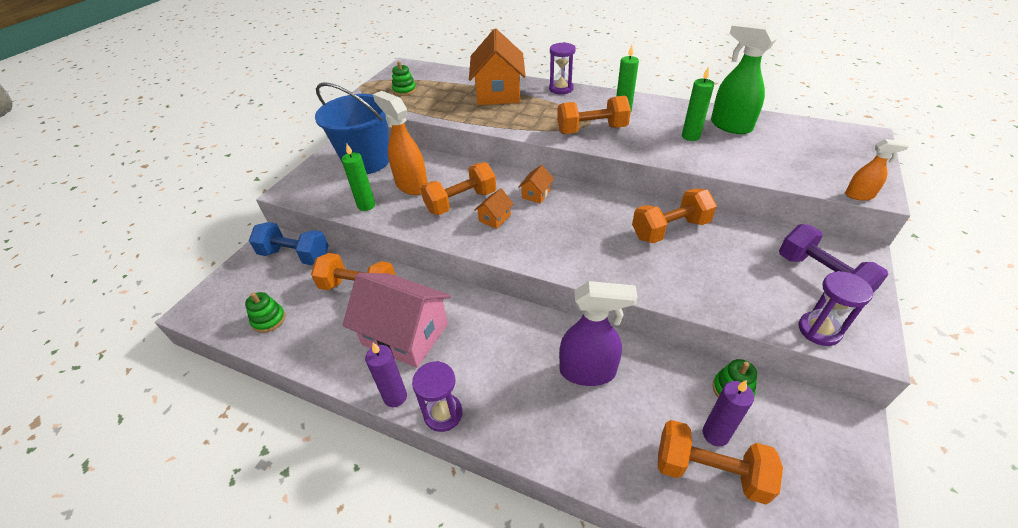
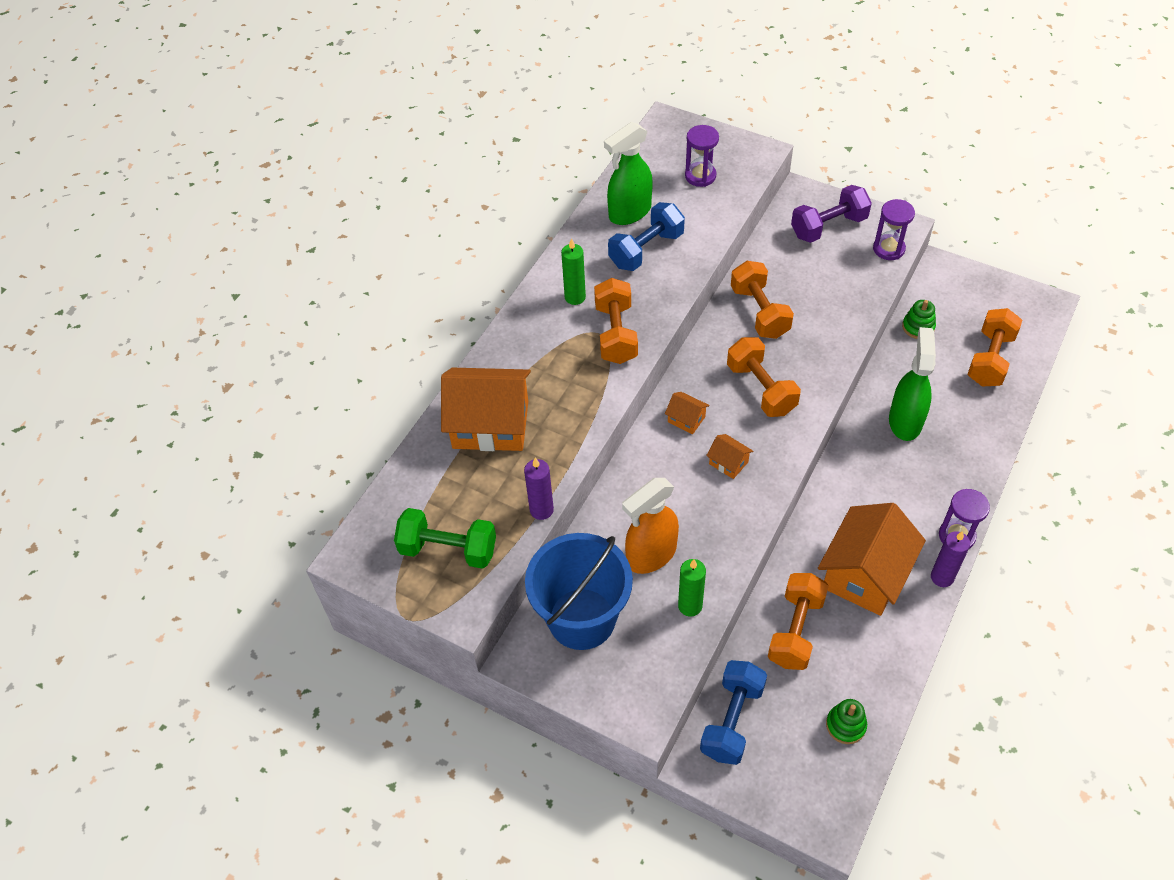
camera: 85 degrees left, 10 degrees up
pink house [343,273,451,368] -> orange house [818,503,926,616]
green stacking toy [392,61,416,96] -> green dumbbell [394,508,496,569]
orange dumbbell [421,162,496,215] -> orange dumbbell moved to [727,337,801,417]
purple hourglass [549,42,576,94] -> purple hourglass moved to [685,125,719,187]
purple spray bottle [559,281,638,386] -> green spray bottle [889,327,936,441]
green candle [682,67,714,141] -> blue dumbbell [608,202,685,271]
purple candle [702,380,754,446] -> purple candle moved to [524,458,554,520]
orange spray bottle [845,139,910,201] -> none

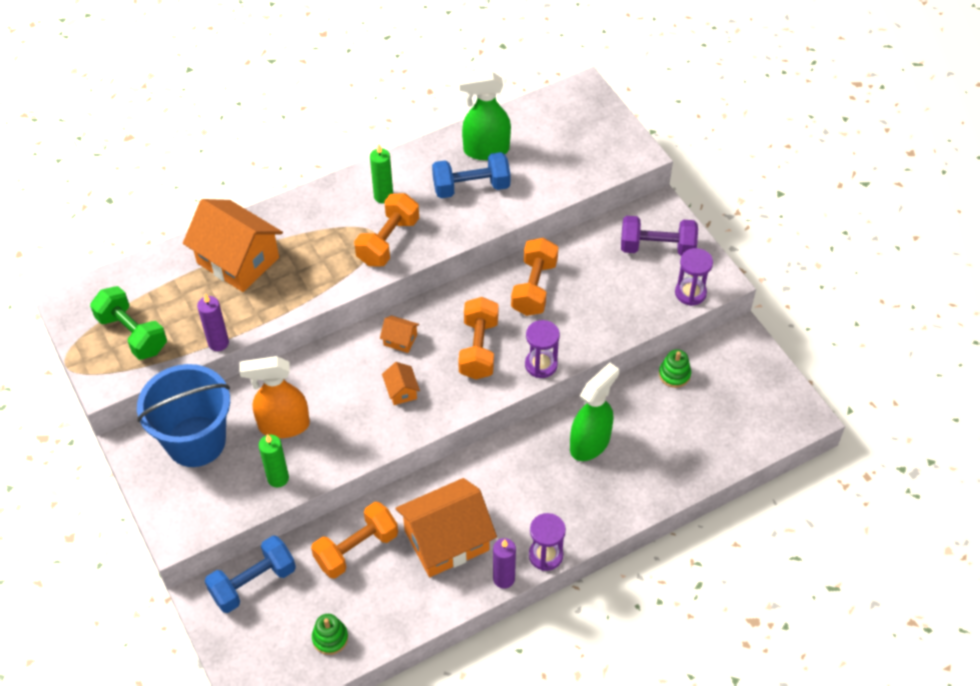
camera: 30 degrees right, 0 degrees up
orange house [665,392,710,434] -> orange house turned 45 degrees counterclockwise [380,315,419,353]
purple hourglass [685,125,719,187] -> purple hourglass moved to [525,320,560,378]
orange dumbbell [967,308,1022,387] -> none

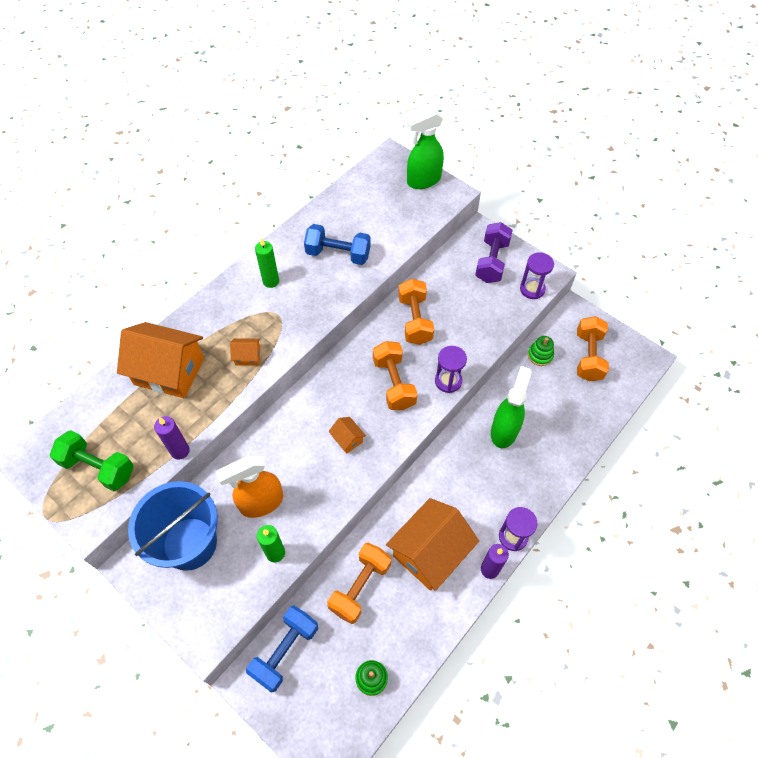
camera: 20 degrees left, 5 degrees up
orange dumbbell [354,193,419,267] -> orange dumbbell moved to [577,316,609,381]
orange house [380,315,419,353] -> orange house moved to [230,338,261,366]
blue dumbbell [432,152,511,198] -> blue dumbbell turned 45 degrees clockwise [304,224,371,265]
green spray bottle [459,72,511,160] -> green spray bottle moved to [407,109,444,189]
purple dumbbell [621,216,698,256] -> purple dumbbell turned 60 degrees counterclockwise [475,222,513,283]

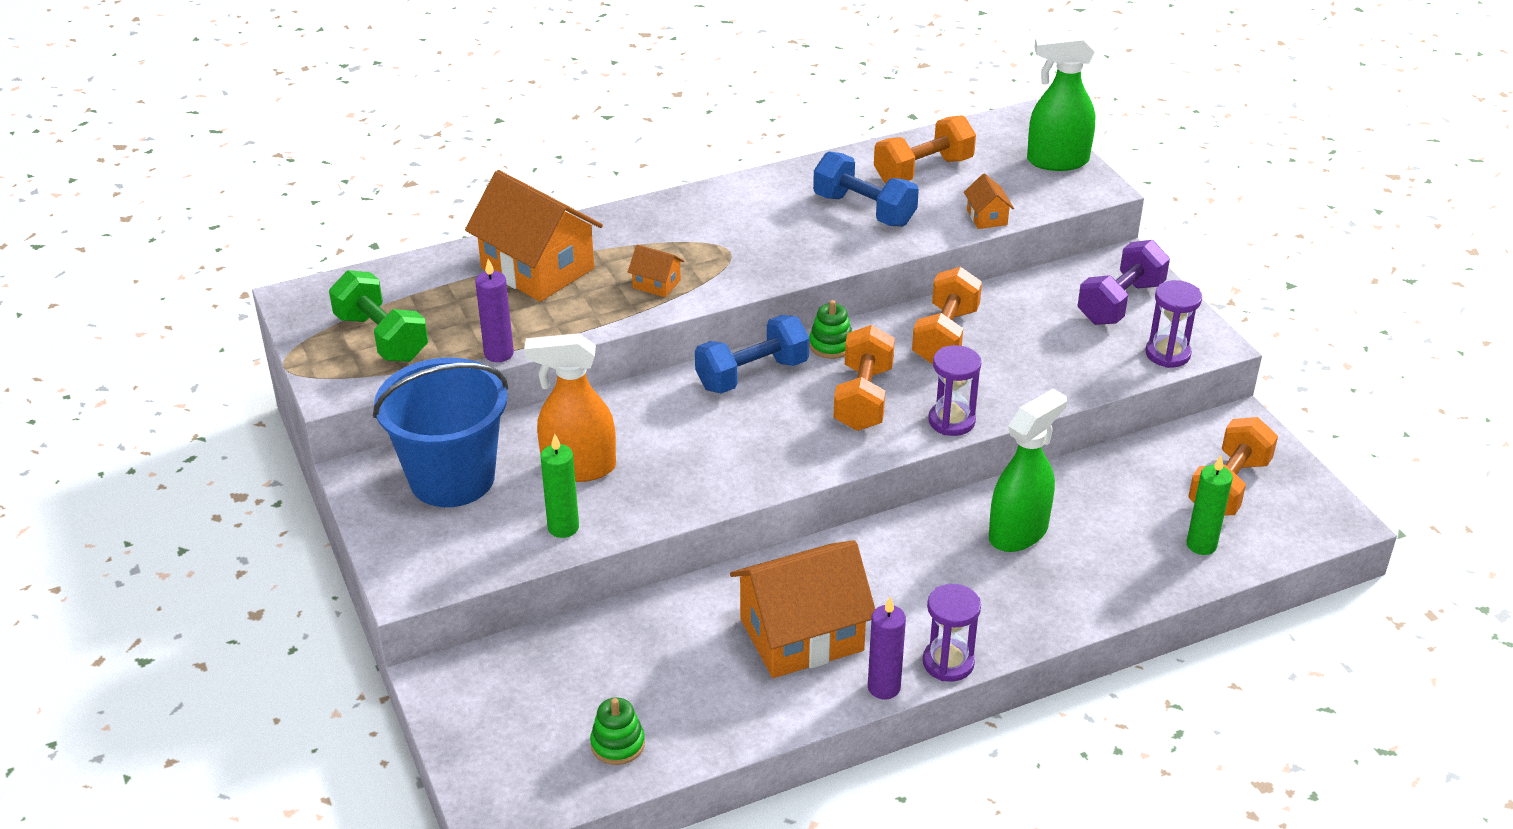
camera: 25 degrees right, 20 degrees down
blue dumbbell [246,606,318,693] -> blue dumbbell moved to [695,315,810,394]
green candle [255,238,279,288] -> green candle moved to [1186,456,1233,555]
orange dumbbell [327,543,391,624] -> orange dumbbell moved to [874,115,976,183]
orange house [328,417,366,454] -> orange house moved to [964,173,1014,229]
green stacking toy [528,336,554,366] -> green stacking toy moved to [809,300,852,359]

